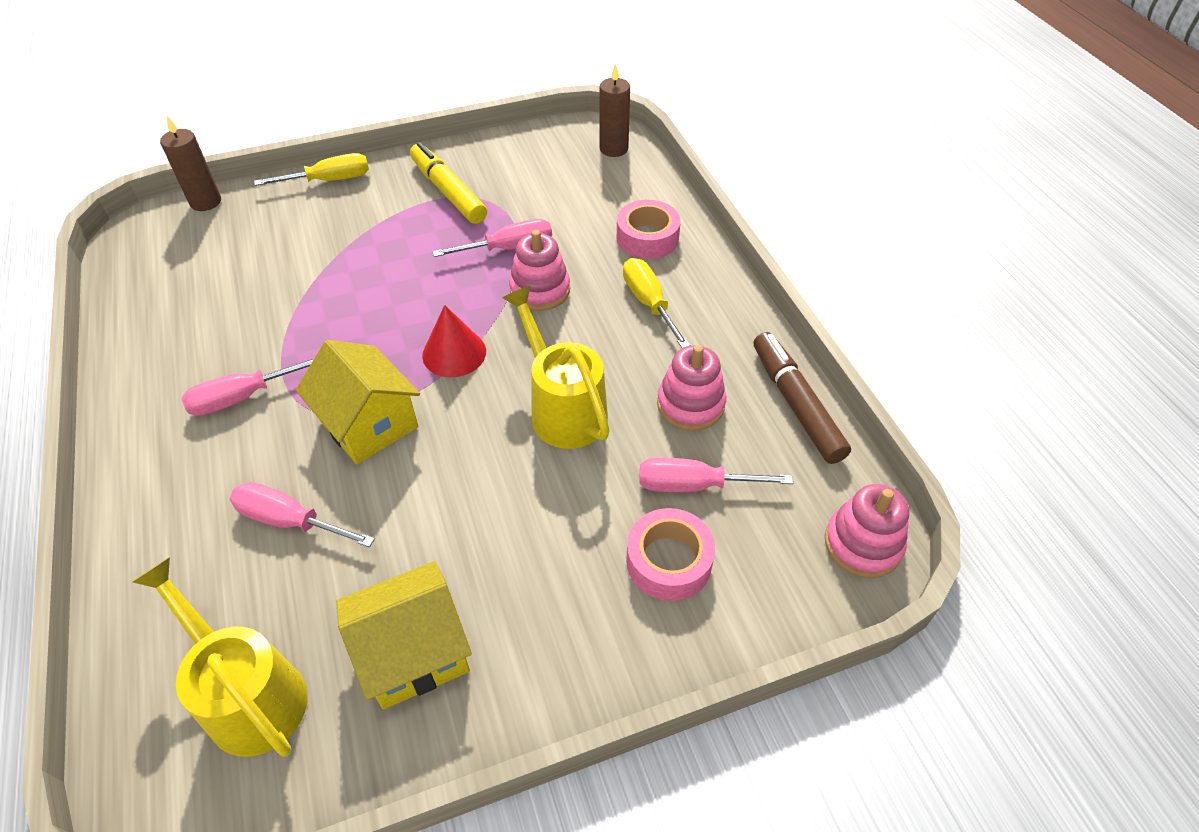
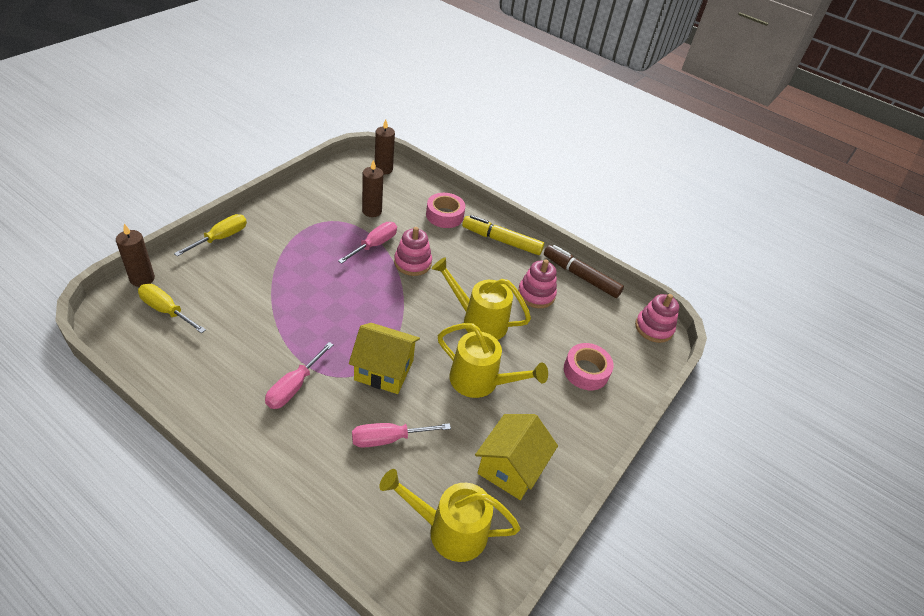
camera: 40 degrees left, 5 degrees down
yellow marker [410,142,487,224] -> yellow marker moved to [462,215,544,255]
red cone [422,305,486,377] -> none
yellow screwdriver [623,258,690,348] -> yellow screwdriver moved to [138,284,206,333]
pink screwdriver [639,457,793,492] -> none
none -> brown candle [362,160,383,217]
none -> yellow watering can [438,323,548,398]

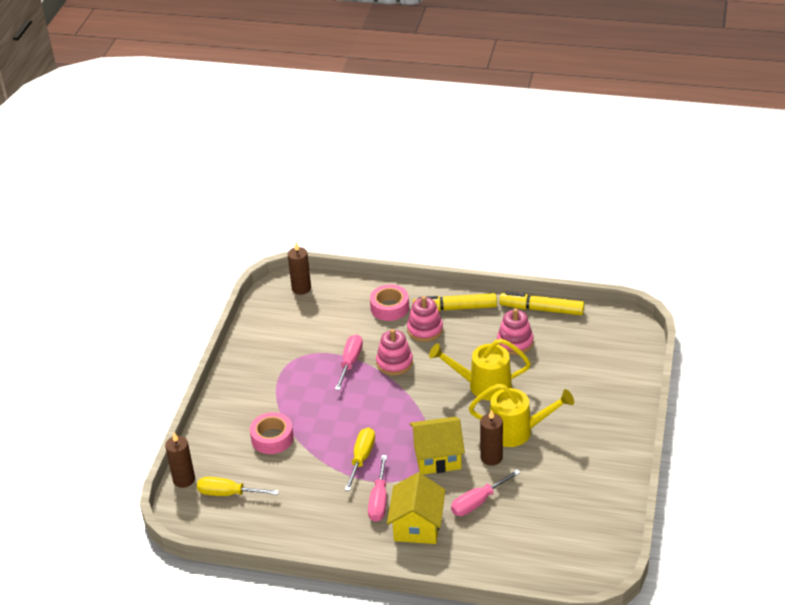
camera: 15 degrees left, 5 degrees down
yellow screwdriver [174,214,247,256] -> yellow screwdriver moved to [345,428,375,491]
brown candle [362,160,383,217] -> brown candle moved to [480,409,503,466]
yellow watering can [379,469,520,562] -> none
yellow house [475,414,558,500] -> yellow house moved to [387,473,445,544]
brown marker [544,245,624,298] -> yellow marker [499,292,584,315]
pink tape [564,343,614,390] -> pink tape moved to [250,412,294,454]
pink stacking toy [635,294,679,343] -> pink stacking toy moved to [407,296,443,342]

